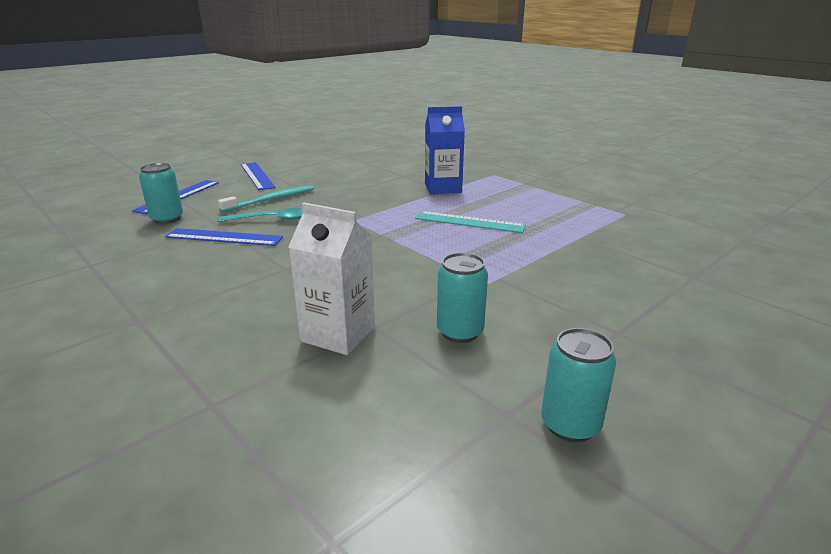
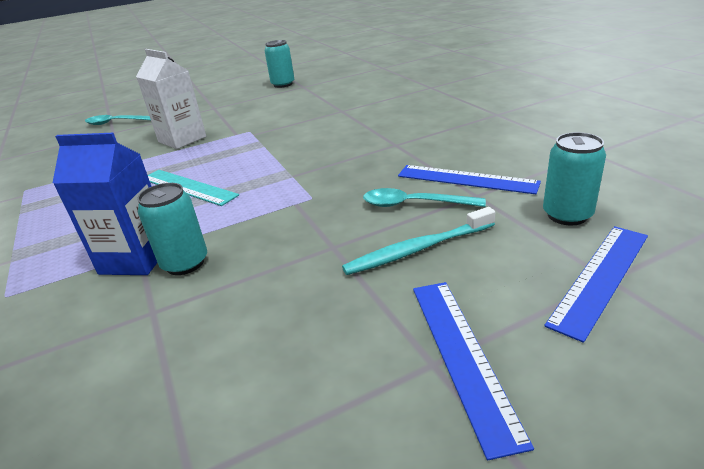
camera: 160 degrees left, 5 degrees up
white carton [289,203,375,355] -> white carton moved to [136,49,206,149]
turquoise can [437,252,488,343] -> turquoise can moved to [137,183,207,275]
none -> turquoise spoon [85,115,151,125]

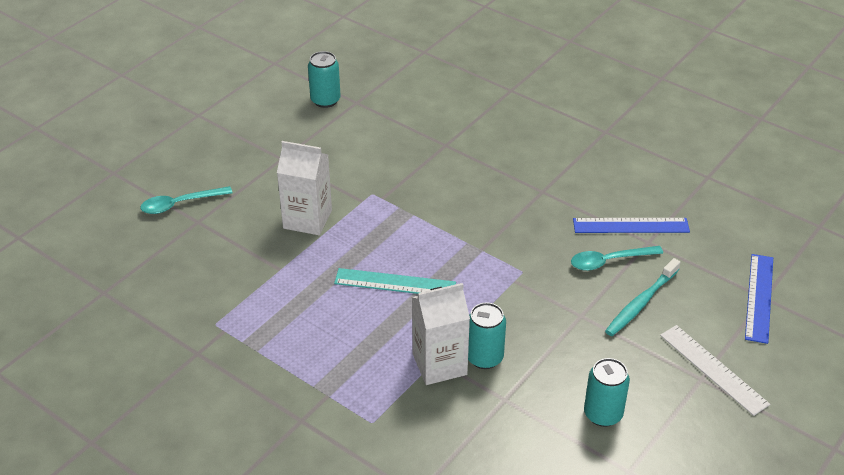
camera: 30 degrees left, 10 degrees up
blue carton [53,133,157,275] -> white carton [412,283,470,385]
blue ruler [413,282,534,460] -> white ruler [660,325,770,416]
turquoise can [543,132,606,225] -> turquoise can moved to [584,358,630,427]

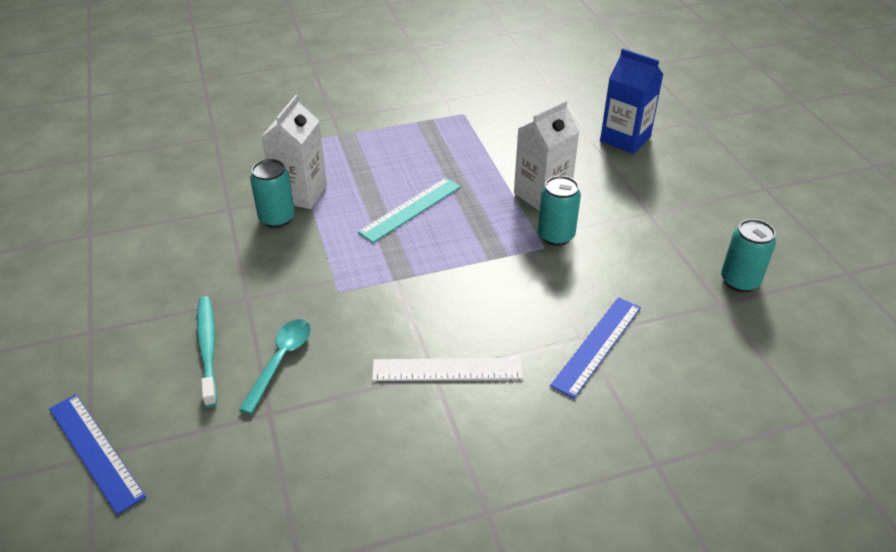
camera: 125 degrees right, 0 degrees up
turquoise spoon [141,186,233,214] -> blue carton [600,48,663,154]
blue ruler [573,218,690,233] -> blue ruler moved to [550,297,641,398]
turquoise can [584,358,630,427] -> turquoise can moved to [538,176,581,246]
white ruler [660,325,770,416] -> white ruler moved to [372,358,523,381]

